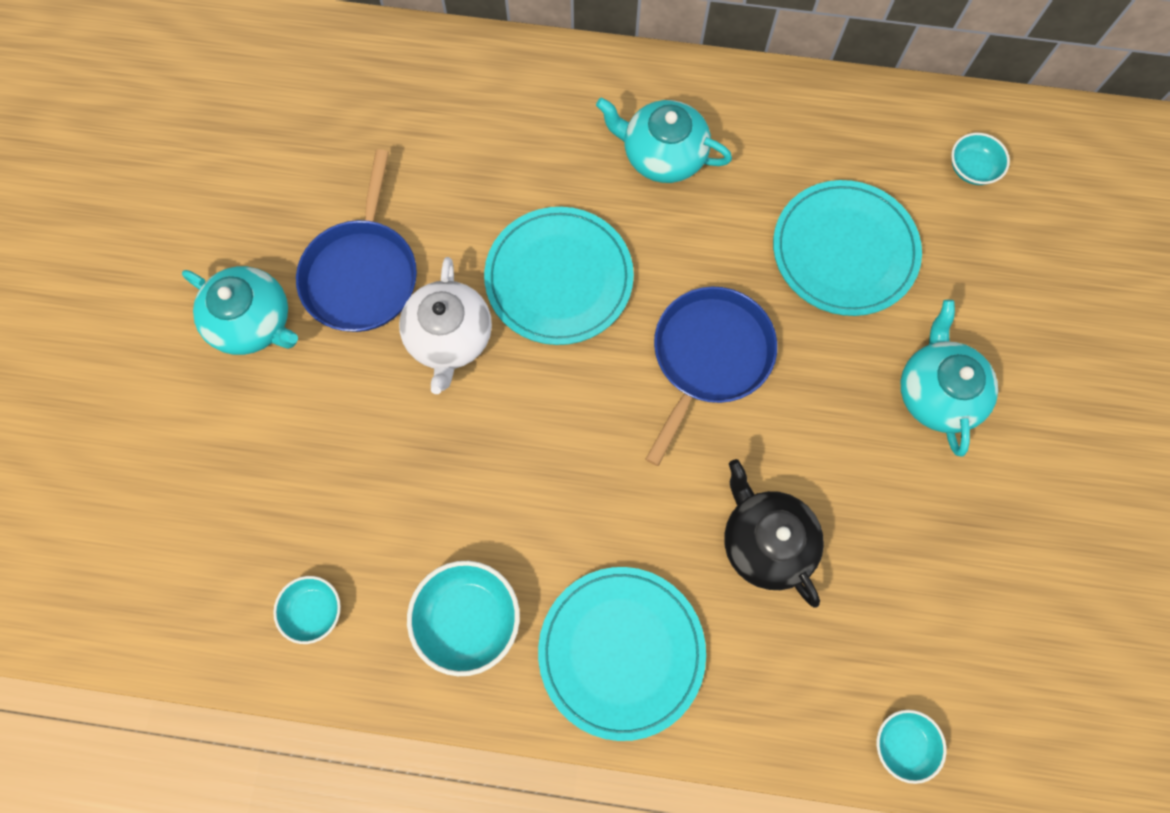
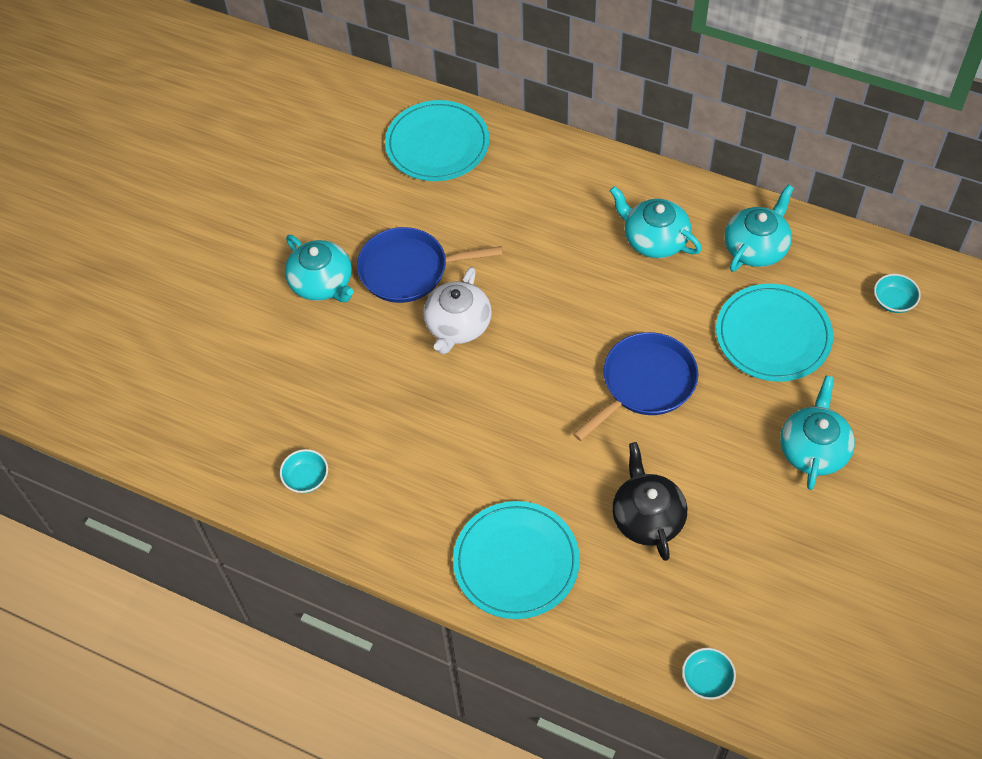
camera: 20 degrees right, 15 degrees down
blue pan [296,149,417,332] -> blue pan turned 60 degrees clockwise [357,227,503,303]
turquoise bowl [407,561,520,676] -> none
turquoise plate [484,207,634,345] -> turquoise plate moved to [385,100,490,181]
none -> turquoise teapot [725,185,794,272]

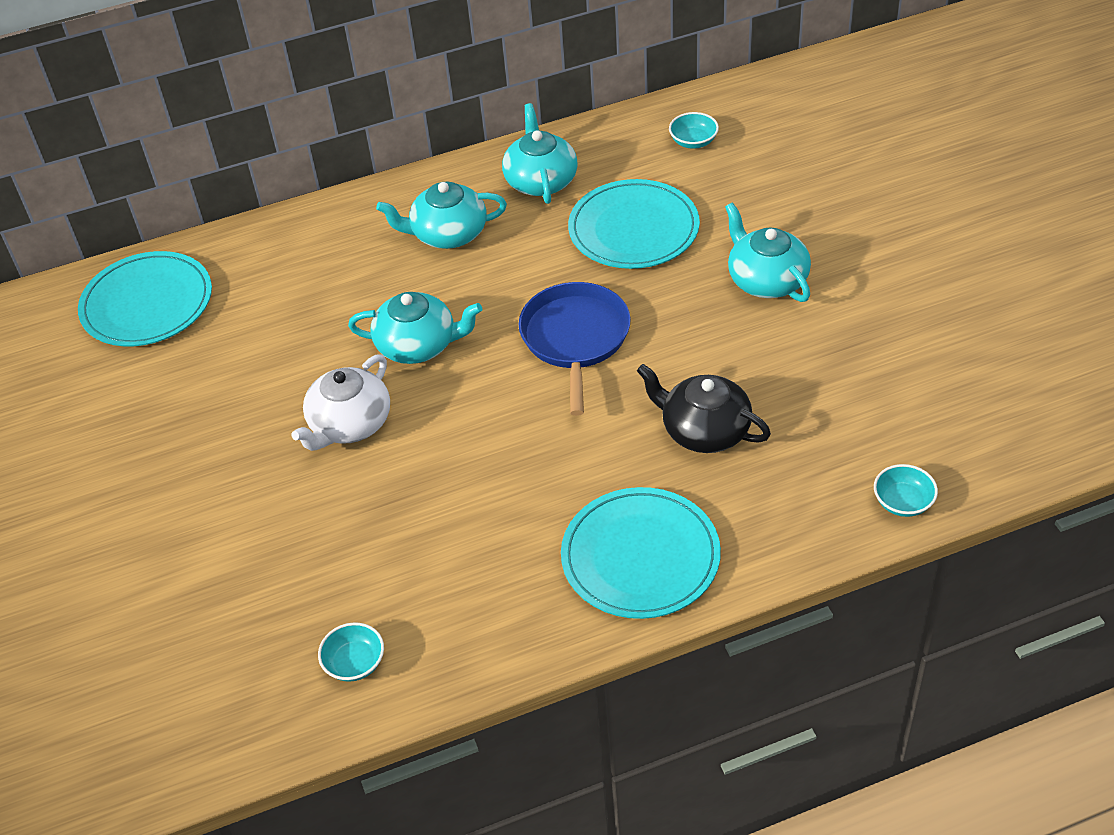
camera: 45 degrees left, 10 degrees down
turquoise teapot [285,235,353,302] -> turquoise teapot moved to [348,292,482,364]
blue pan [357,227,503,303] -> none
white teapot [423,267,492,354] -> white teapot turned 60 degrees clockwise [291,355,390,451]

